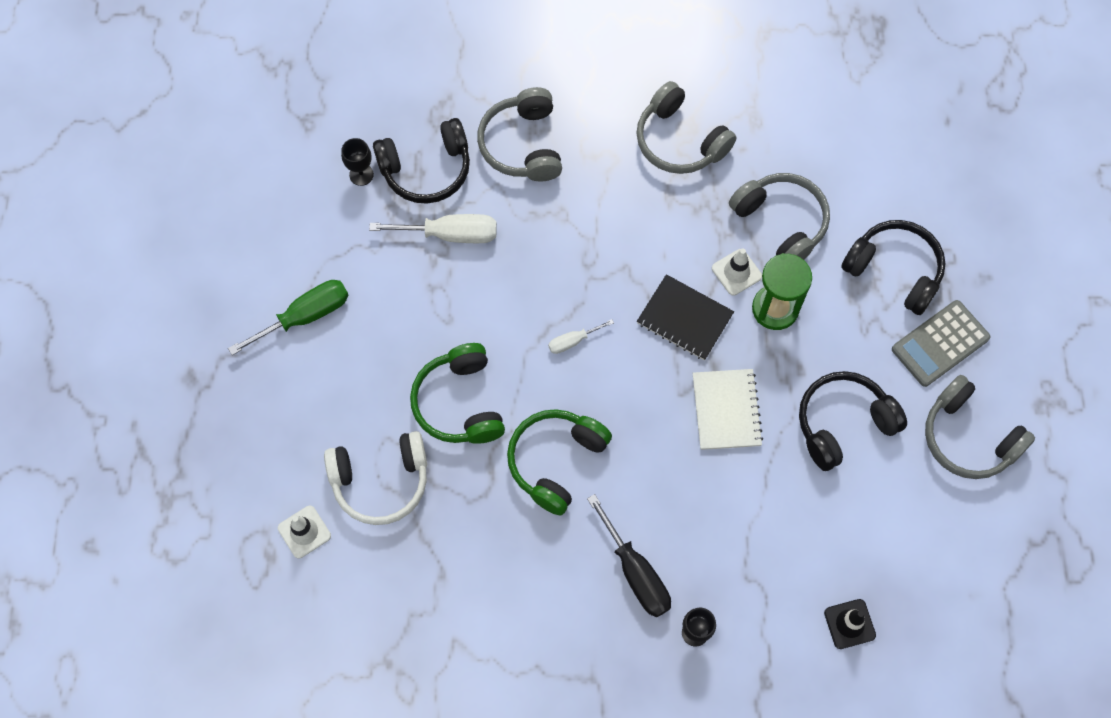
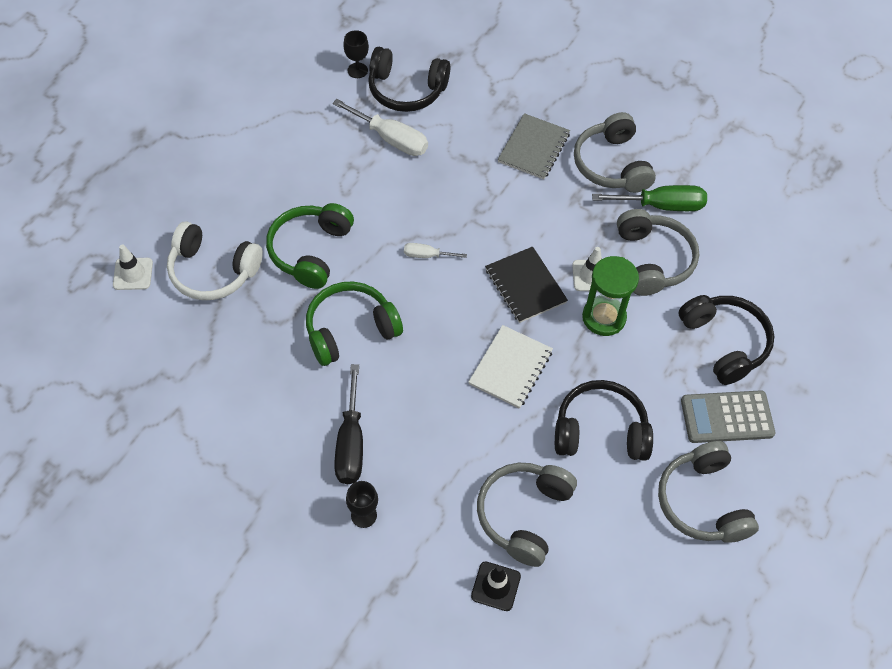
camera: 30 degrees right, 10 degrees down
green screwdriver [228,280,349,355] -> green screwdriver moved to [592,185,707,211]
grey headphones [477,87,562,182] -> grey headphones moved to [477,463,577,567]
none -> grey notebook [498,113,570,179]

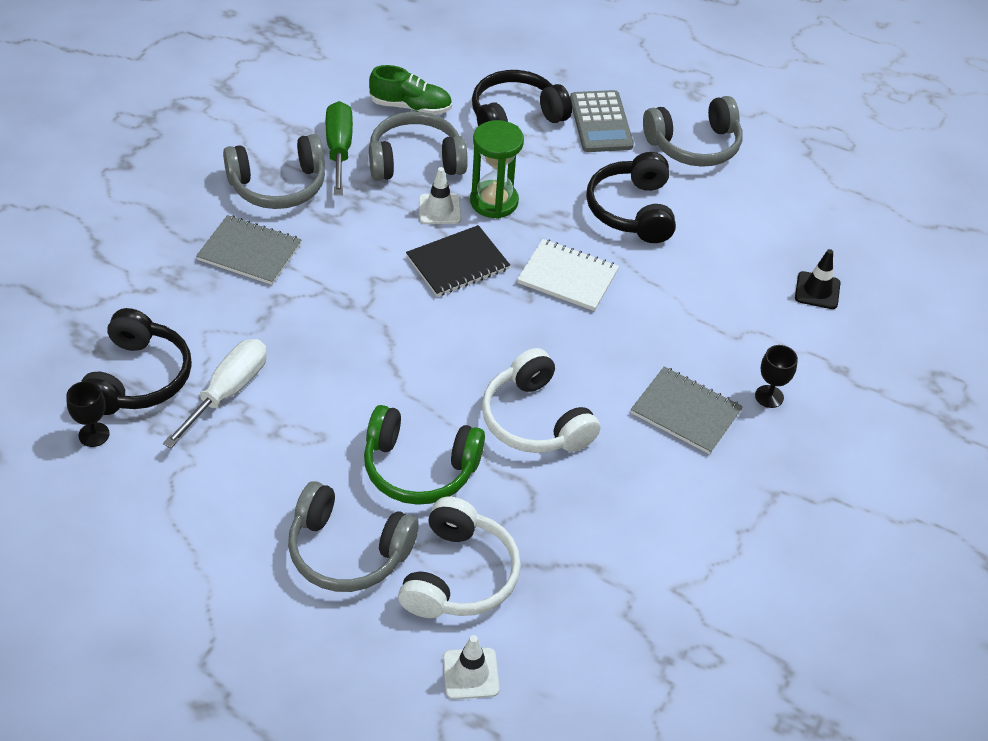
camera: 95 degrees left, 10 degrees down
green headphones [306,282,403,366] -> white headphones [482,348,600,453]
black screwdriver [334,364,363,484] -> grey notebook [631,366,743,454]
white screwdriver [404,243,467,258] -> none
grey headphones [477,463,577,567] -> grey headphones moved to [288,481,419,592]
none -> green shoe [369,65,452,115]

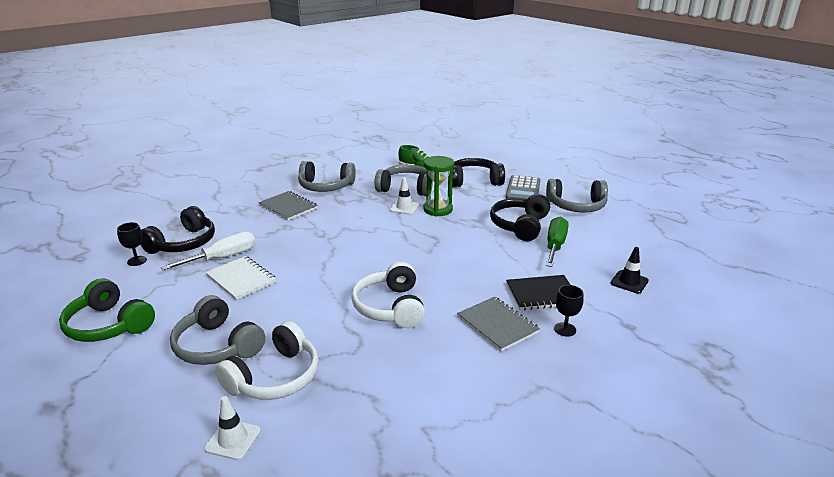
camera: 25 degrees right, 20 degrees down
green screwdriver [326,101,353,195] -> green screwdriver moved to [546,217,569,267]
green headphones [364,405,485,505] -> green headphones moved to [59,278,155,342]
black notebook [406,225,510,297] -> black notebook moved to [506,275,570,310]
white notebook [517,239,619,311] -> white notebook moved to [206,256,277,300]

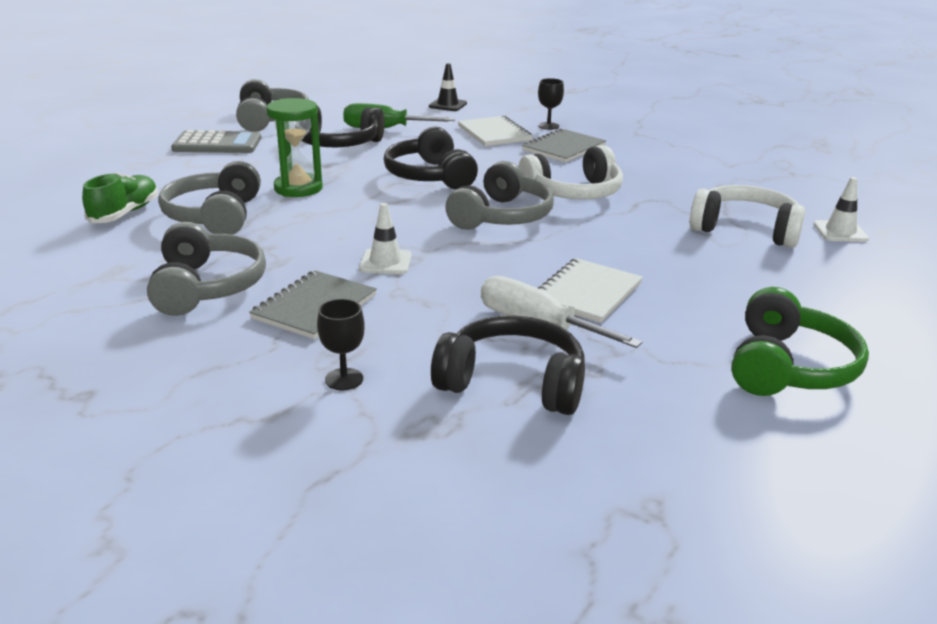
camera: 105 degrees left, 0 degrees up
black goblet [117,222,147,266] -> black goblet moved to [317,299,365,390]
grey headphones [170,295,265,365] -> grey headphones moved to [445,161,554,230]
white traffic cone [390,178,419,215] -> white traffic cone moved to [359,203,412,274]
black headphones [452,158,505,187] -> black headphones moved to [384,127,478,190]
black notebook [506,275,570,310] -> white notebook [458,116,532,146]

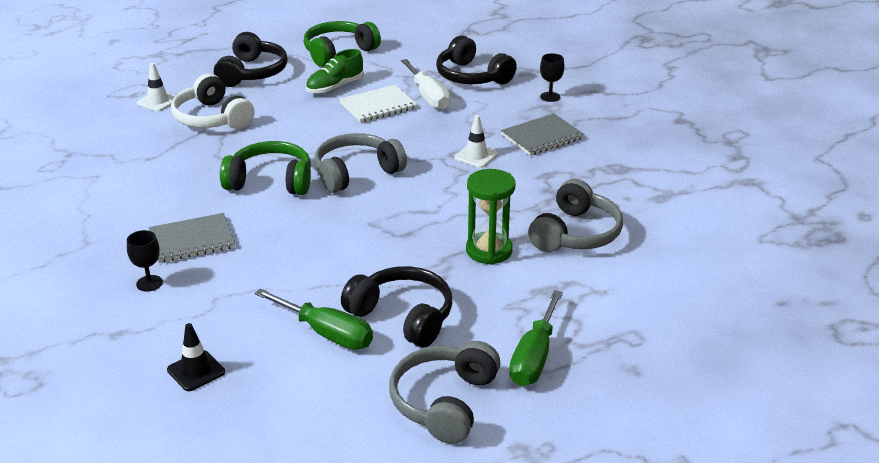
camera: 150 degrees left, 5 degrees up
green shoe [82,172,158,223] -> green shoe moved to [306,49,364,94]
grey headphones [147,222,266,316] -> none
grey calculator [171,130,261,153] -> green screwdriver [509,290,563,386]
black headphones [384,127,478,190] -> black headphones moved to [214,32,288,87]
white notebook [458,116,532,146] -> none
white headphones [518,145,623,199] -> green headphones [220,141,311,195]

